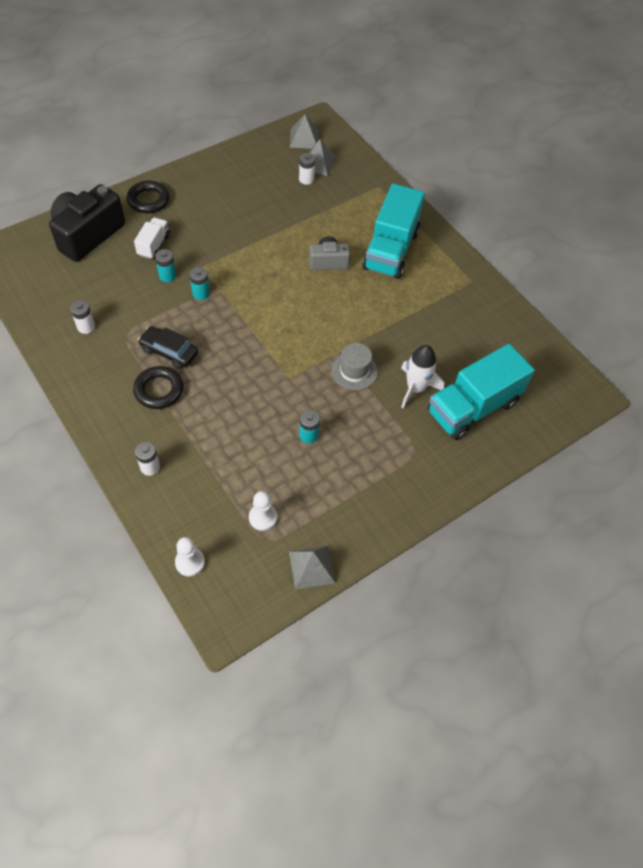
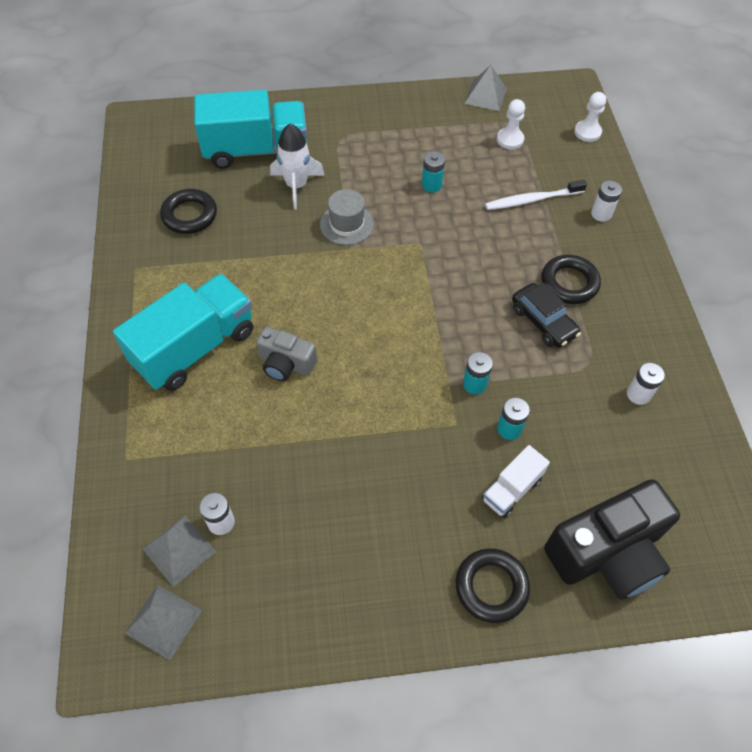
camera: 150 degrees left, 0 degrees up
none -> black ring [160,189,217,234]
none -> white toothbrush [485,180,587,210]

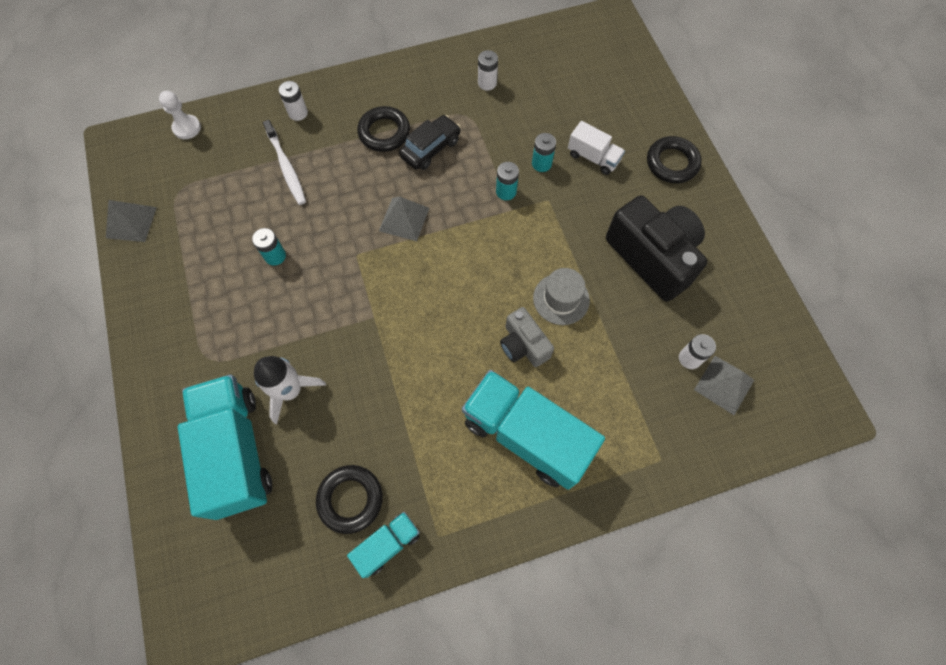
camera: 100 degrees left, 10 degrees up
grey pyramid [125,585,202,660] -> grey pyramid moved to [379,197,429,241]
grey camera [256,327,317,381] -> grey camera turned 135 degrees clockwise [500,307,554,367]
grey hat [320,189,374,245] -> grey hat moved to [533,268,590,325]
white pawn [497,99,525,149] -> none
black camera [544,479,680,600] -> black camera moved to [606,195,708,302]
none -> turquoise truck [347,512,420,578]

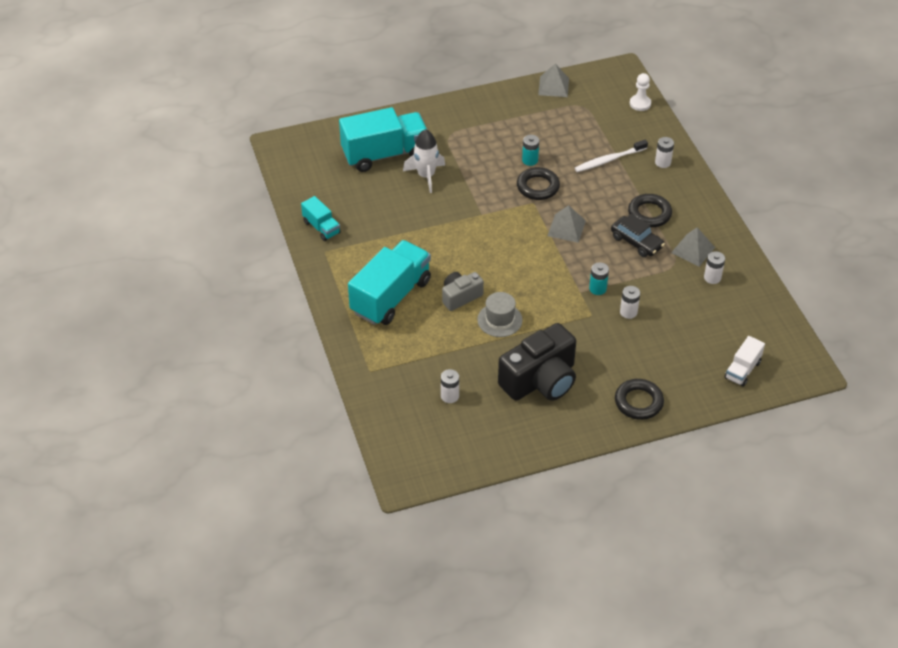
camera: 90 degrees right, 20 degrees down
black ring [316,465,383,534] -> black ring moved to [517,167,560,200]
turquoise battery [532,133,556,172] -> white battery [620,286,640,319]
white truck [568,121,625,175] -> white truck moved to [725,336,765,387]
grey pyramid [694,356,754,415] -> grey pyramid moved to [671,227,715,267]

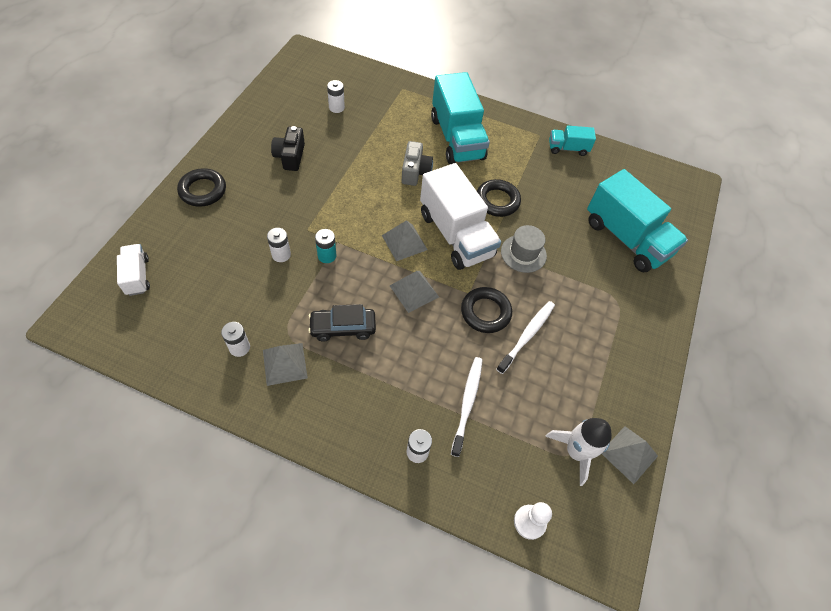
camera: 125 degrees right, 10 degrees up
turquoise truck [339,107,427,172] -> turquoise truck turned 60 degrees counterclockwise [587,169,688,272]
white rocket [403,129,445,193] -> white rocket moved to [545,418,612,486]
grey hat [477,292,523,337] -> grey hat moved to [501,225,547,273]
black camera [498,323,576,401] -> black camera [271,126,305,171], size x0.55
turquoise battery [522,135,539,166] -> white toothbrush [496,301,555,374]
black ring [628,194,672,227] -> black ring moved to [477,179,521,217]
none -> grey pyramid [382,220,428,261]
none -> white truck [420,163,501,270]

